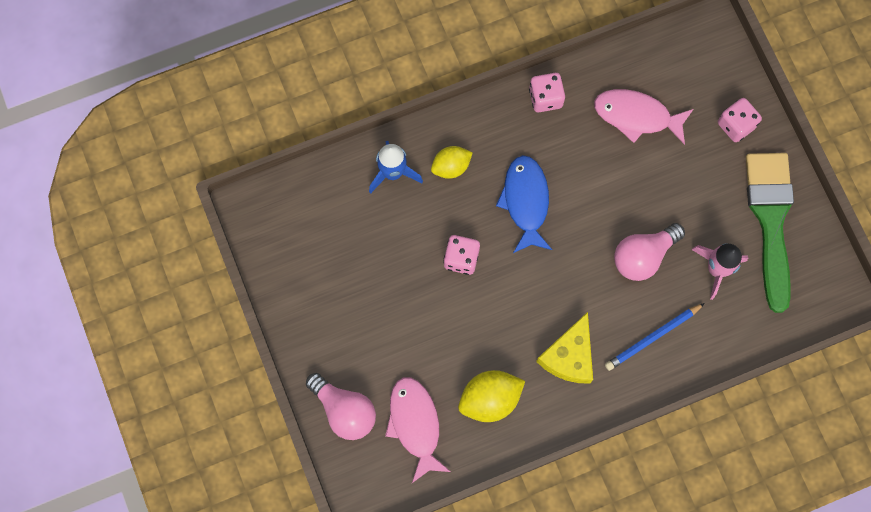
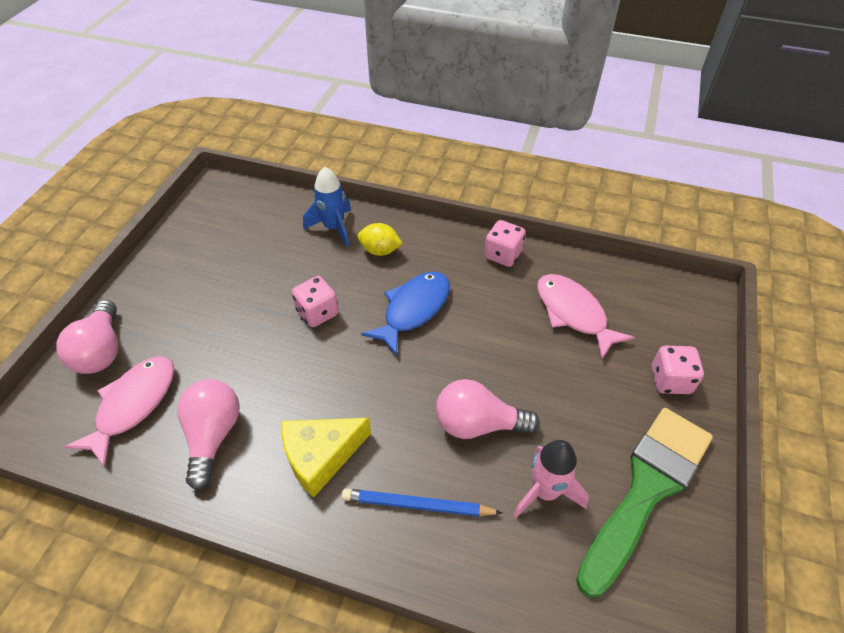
camera: 40 degrees right, 25 degrees down
yellow lemon [458,370,525,422] -> pink light bulb [177,379,240,490]

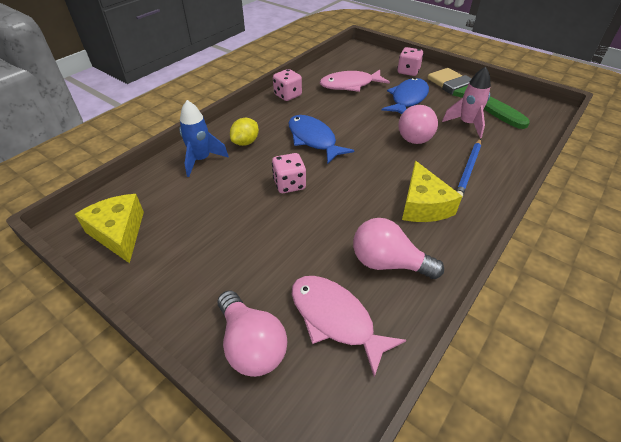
camera: 70 degrees left, 5 degrees down
pink light bulb [56,300,118,374] -> pink light bulb turned 45 degrees clockwise [218,290,287,377]
none -> yellow cheese [75,194,144,263]
none -> blue fish [382,78,429,114]

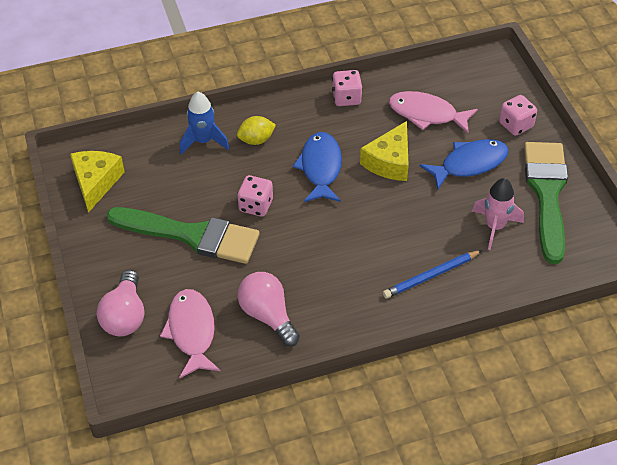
camera: 35 degrees right, 5 degrees up
pink light bulb [398,105,438,144] -> none
yellow cheese [402,161,462,222] -> yellow cheese moved to [360,121,409,181]
none -> green brush [106,207,259,264]

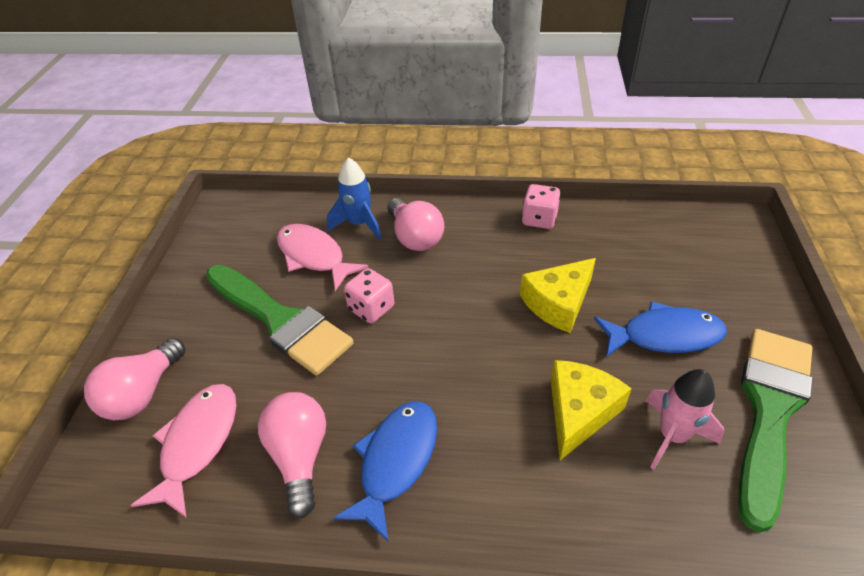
camera: 25 degrees right, 5 degrees down
yellow cheese [70,151,125,213] -> yellow cheese moved to [551,360,632,460]
yellow lemon [237,116,276,145] -> pink light bulb [387,198,444,251]
blue fish [292,132,342,202] -> blue fish moved to [333,401,437,543]
blue pencil [383,250,482,299] -> none
pink fish [389,91,478,134] -> pink fish moved to [277,224,368,291]
pink dice [499,95,537,136] -> none

